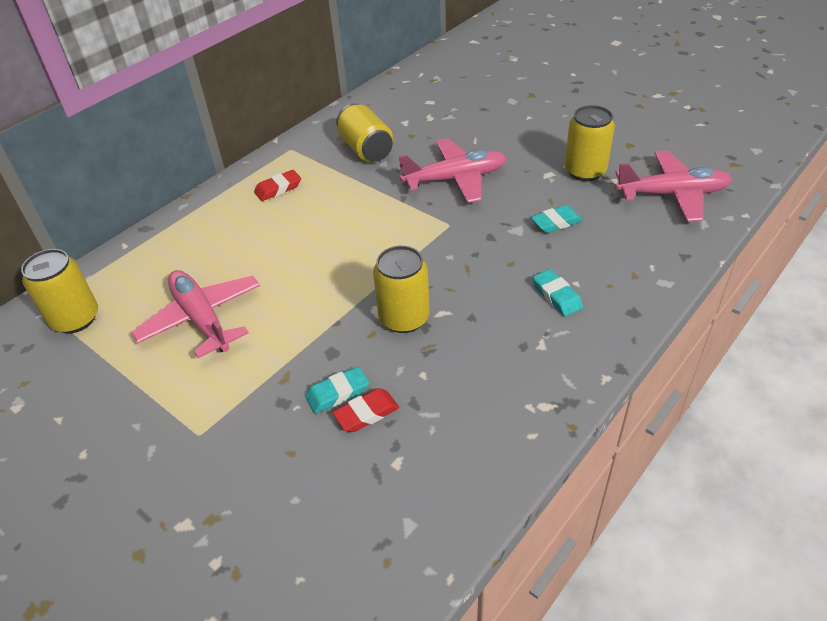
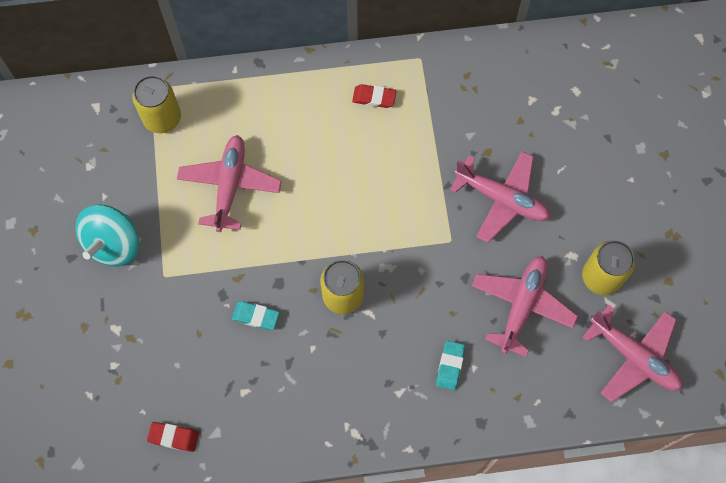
camera: 40 degrees right, 25 degrees up
red eraser [332,388,399,432] -> red eraser moved to [147,422,199,452]
yellow can [336,103,393,162] -> none
turquoise eraser [530,205,583,233] -> pink plane [472,256,578,357]
none -> turquoise spinning top [76,204,139,267]

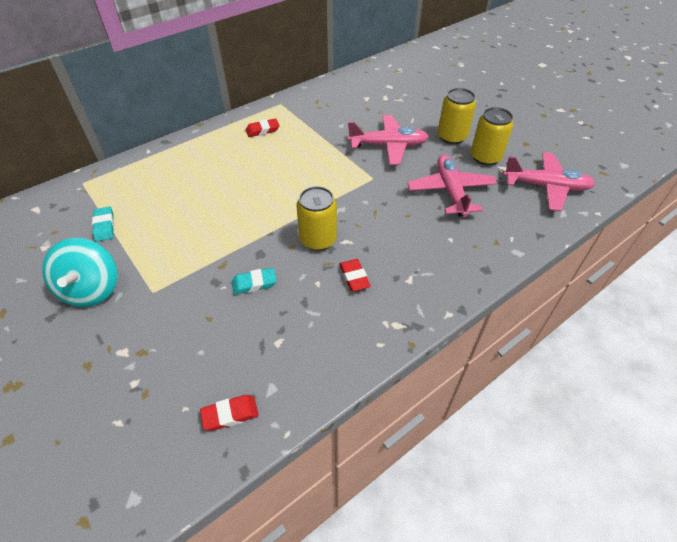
camera: 30 degrees left, 20 degrees down
yellow can [132,75,181,133] -> yellow can moved to [438,88,476,144]
pink plane [177,135,282,232] -> none
turquoise eraser [436,341,465,390] -> turquoise eraser moved to [92,206,114,242]
none -> red eraser [339,259,371,291]

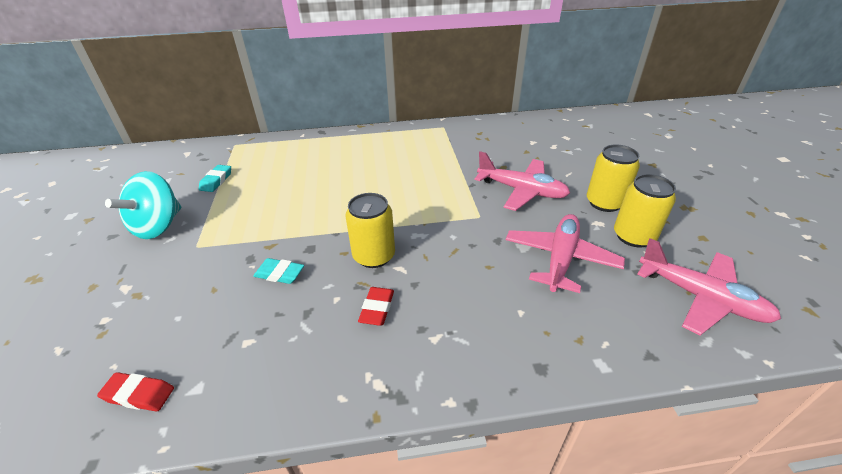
camera: 30 degrees right, 10 degrees down
red eraser [246,118,279,137] -> none

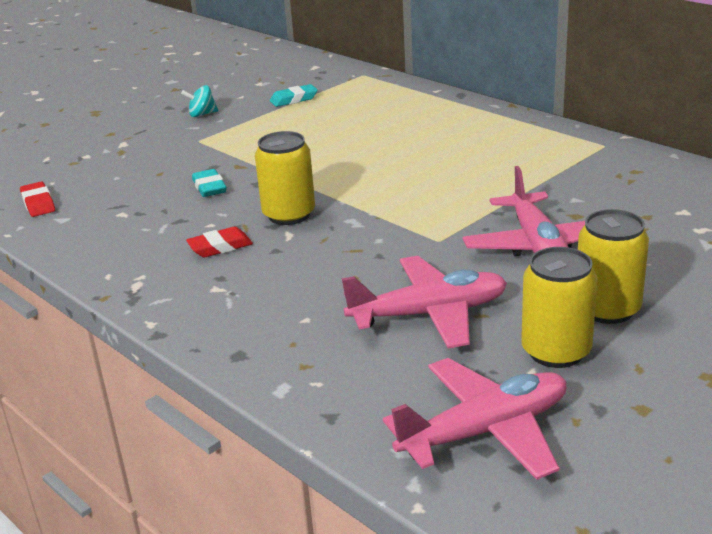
camera: 55 degrees right, 10 degrees down
turquoise spinning top [105,171,181,239] -> turquoise spinning top [181,85,218,117], size x0.49
pink plane [637,238,781,335] -> pink plane turned 120 degrees counterclockwise [383,358,567,480]

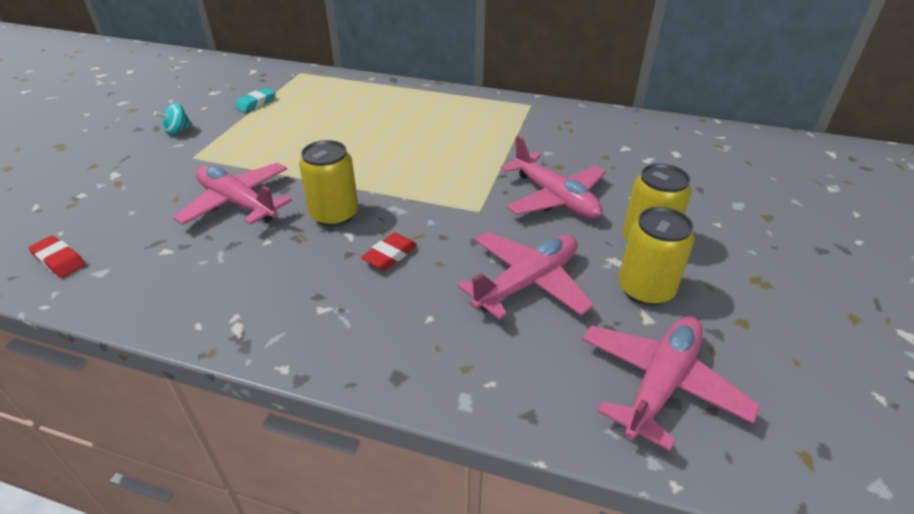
camera: 30 degrees left, 10 degrees up
red eraser [186,227,253,257] -> red eraser moved to [361,233,417,270]
turquoise eraser [192,169,227,197] -> pink plane [173,163,292,225]

